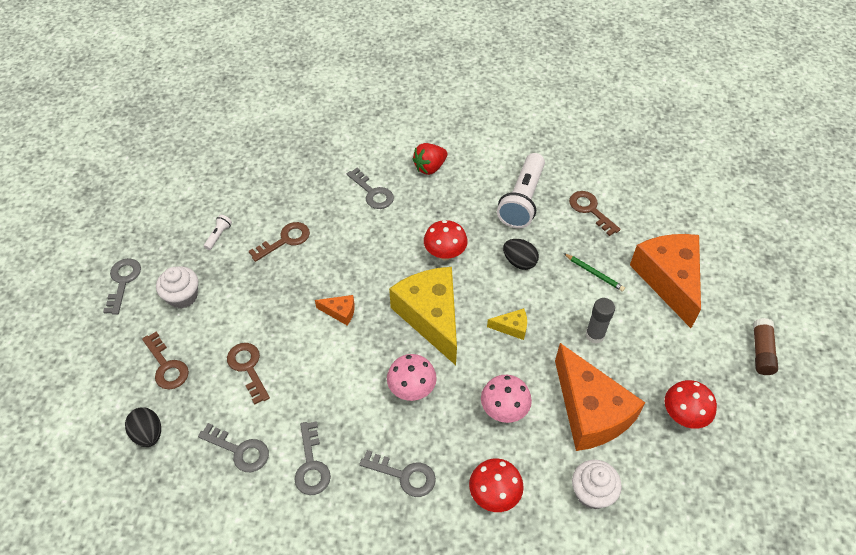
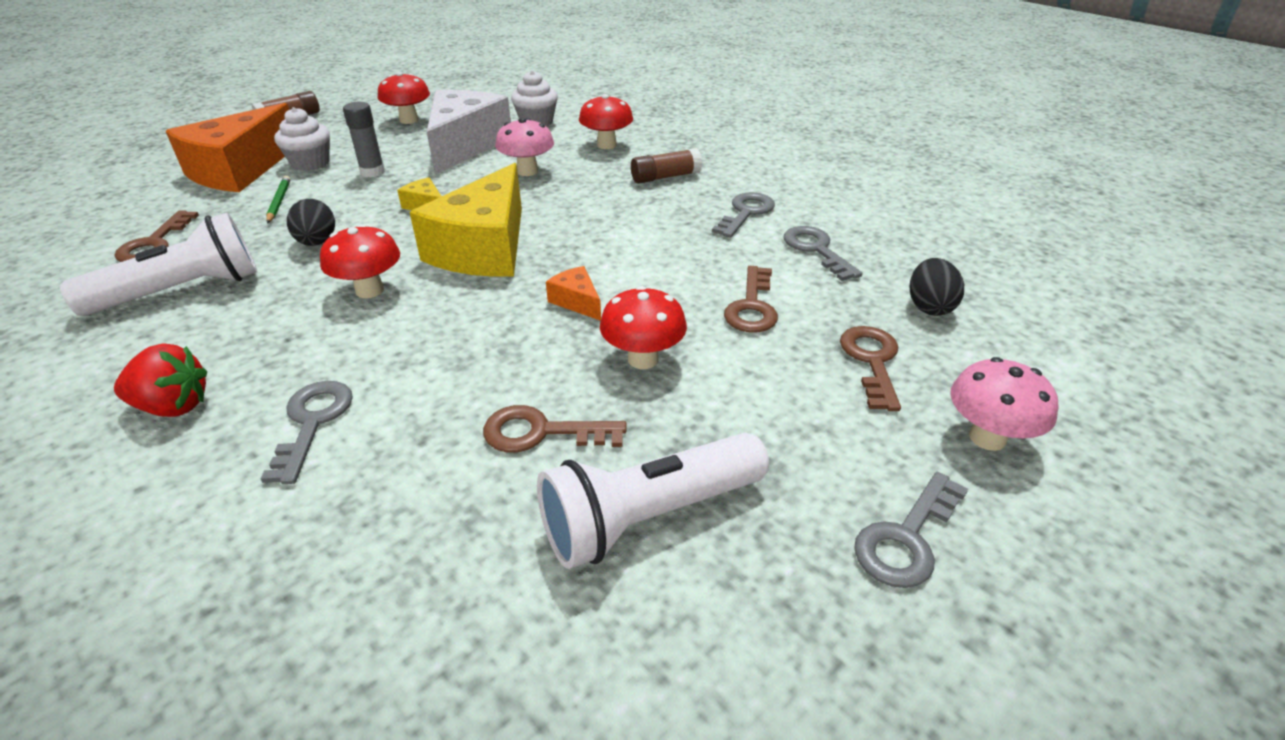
camera: 140 degrees left, 15 degrees down
white cupcake [156,266,198,309] -> white cupcake moved to [274,107,330,171]
white flashlight [204,215,232,250] -> white flashlight [537,433,769,569], size x2.44
grey key [359,450,436,497] -> brown glue stick [631,148,702,184]
pink mushroom [387,354,437,401] -> pink mushroom moved to [950,357,1058,451]
orange cheese [555,343,645,451] -> white cheese [427,90,511,175]
none -> red mushroom [600,286,687,369]

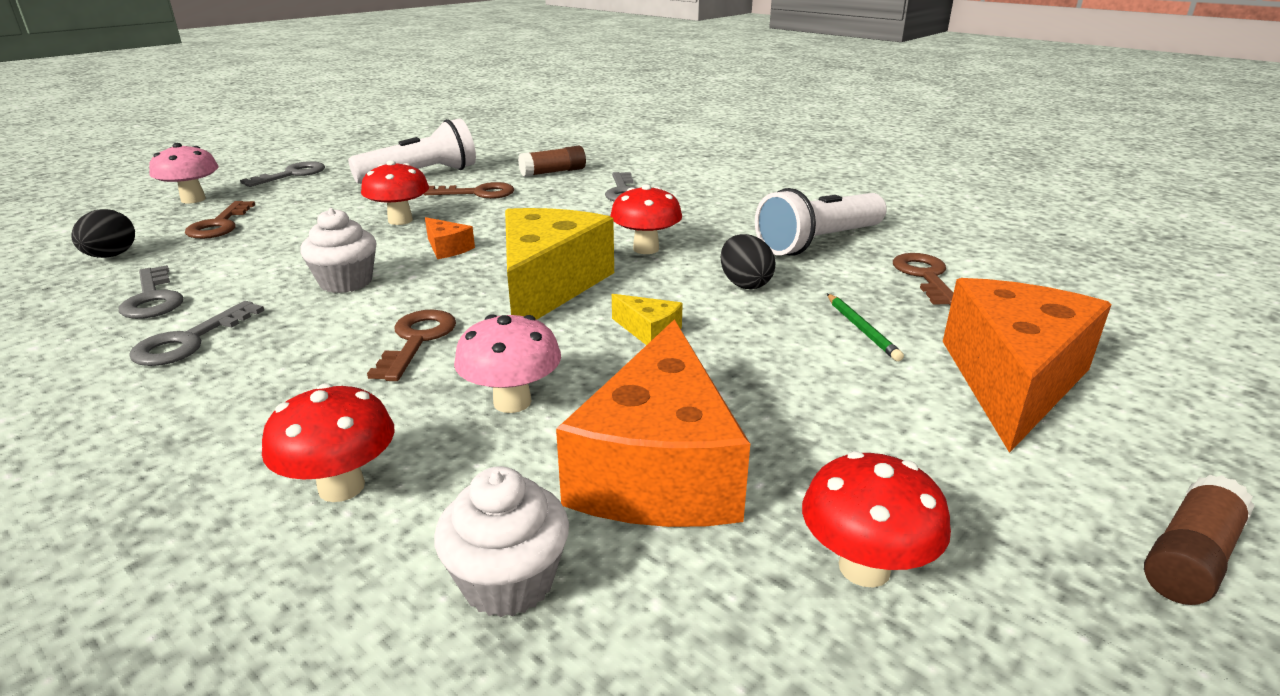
camera: 175 degrees right, 10 degrees down
red strawberry [114,343,207,417] -> none
white cupcake [274,107,330,171] -> white cupcake moved to [300,208,376,293]
grey glue stick [343,102,385,178] -> none
white cheese [427,90,511,175] -> orange cheese [556,319,750,527]
brown glue stick [631,148,702,184] -> brown glue stick moved to [518,146,586,177]
brown key [724,266,778,333] -> brown key moved to [367,309,456,381]

